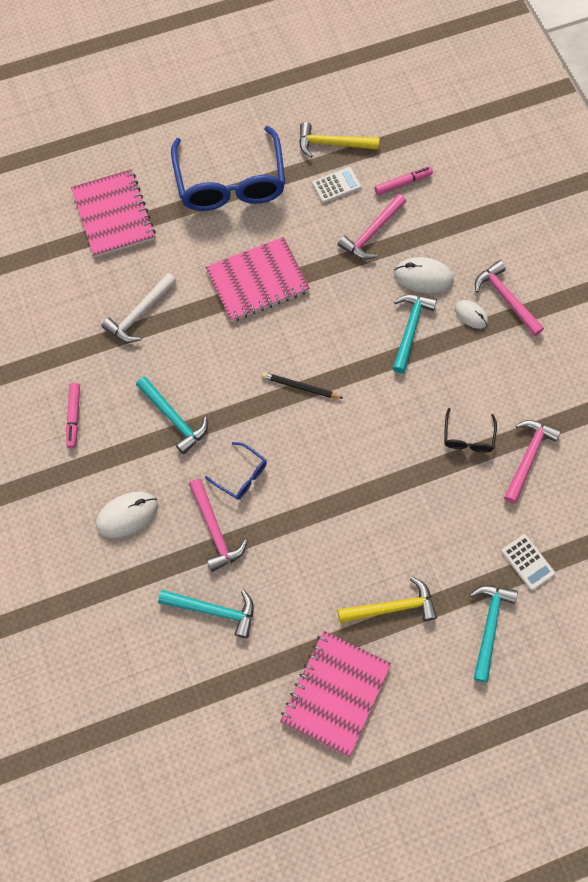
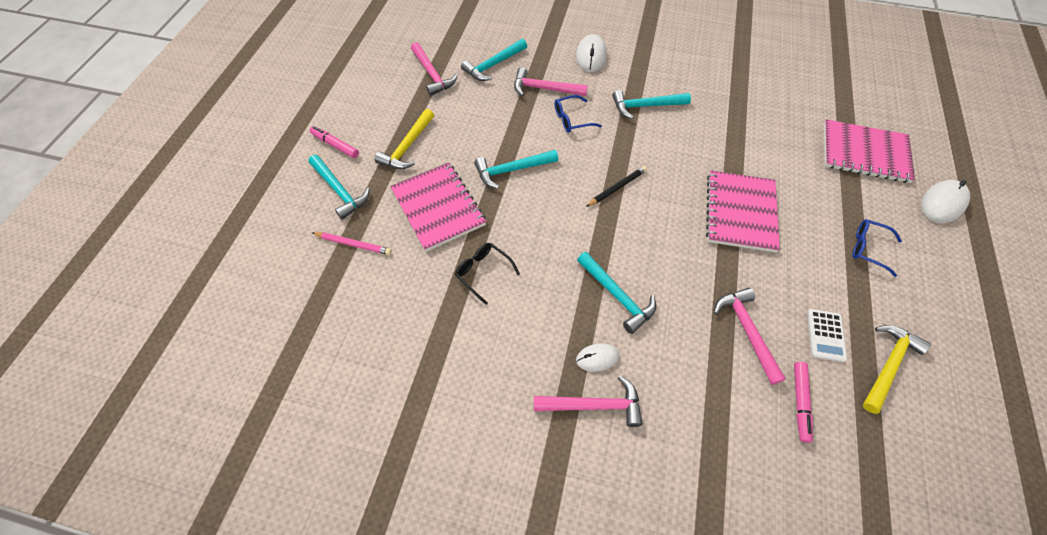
camera: 125 degrees right, 10 degrees down
pink marker [66,383,80,448] -> pink marker moved to [310,126,359,158]
white hammer [101,273,176,343] -> none
blue glasses [171,126,285,211] -> blue glasses [852,219,902,277], size x0.43
pink notebook [280,631,391,757] -> pink notebook moved to [390,162,486,251]
white mouse [394,257,454,293] -> white mouse moved to [921,180,970,223]
white calculator [501,534,555,591] -> pink pencil [313,232,392,255]
pink hammer [504,420,561,504] -> pink hammer moved to [411,42,457,96]
none -> turquoise hammer [474,150,558,189]

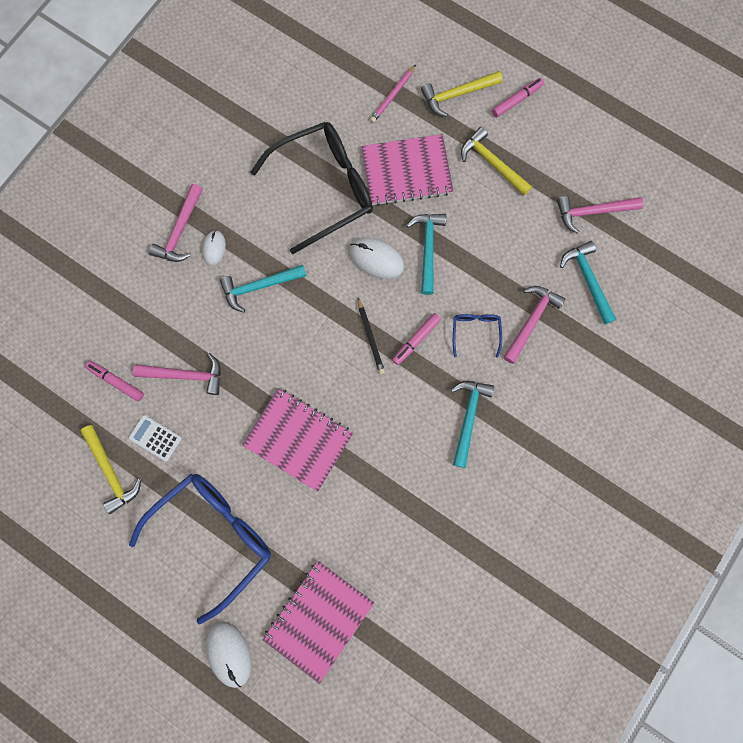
camera: 110 degrees right, 20 degrees up
turquoise hammer [308,155,369,220] -> yellow hammer [421,71,503,117]
black glasses [455,243,520,305] -> black glasses [251,122,373,254], size x2.32
white mouse [576,34,607,72] -> white mouse moved to [349,238,404,279]
blue glasses [852,219,902,277] -> blue glasses [129,474,271,624], size x2.32
none -> pink marker [392,313,441,365]

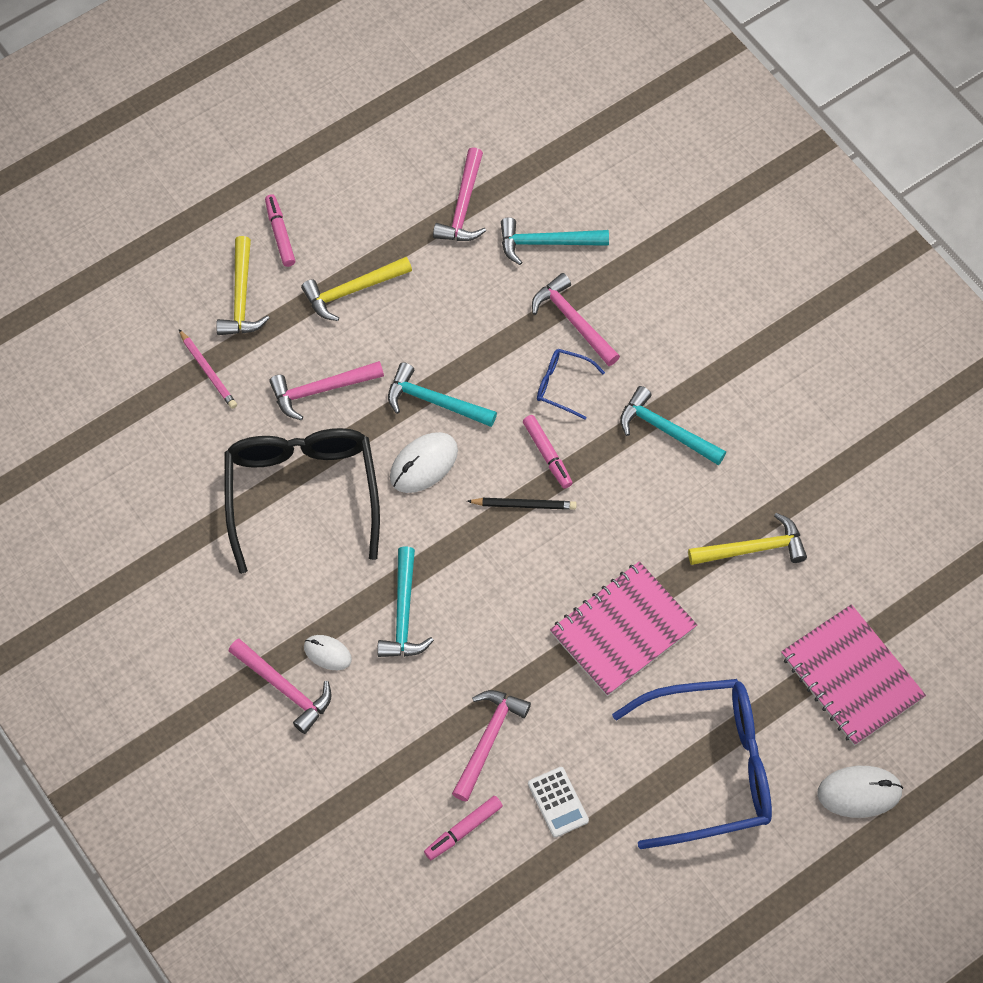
camera: 70 degrees left, 15 degrees down
yellow hammer [80,425,141,514] -> yellow hammer moved to [688,513,807,565]
white calculator [129,415,182,461] -> white calculator turned 75 degrees counterclockwise [528,767,589,838]
blue glasses [129,474,271,624] -> blue glasses turned 105 degrees clockwise [612,679,772,849]
pink notebook [362,134,454,206] -> pink hammer [269,361,384,420]

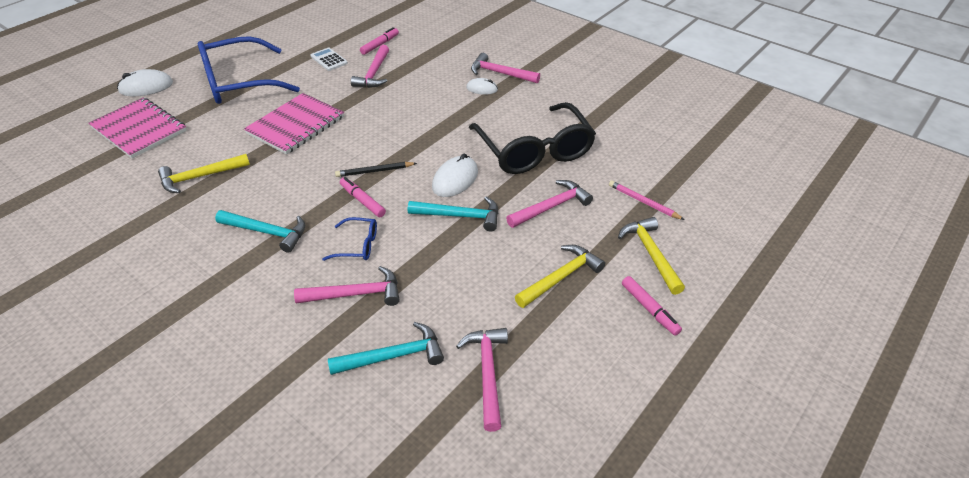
camera: 165 degrees right, 20 degrees down
turquoise hammer [377,547,434,657] -> none
pink hammer [532,273,620,366] -> pink hammer turned 45 degrees counterclockwise [294,266,399,306]

